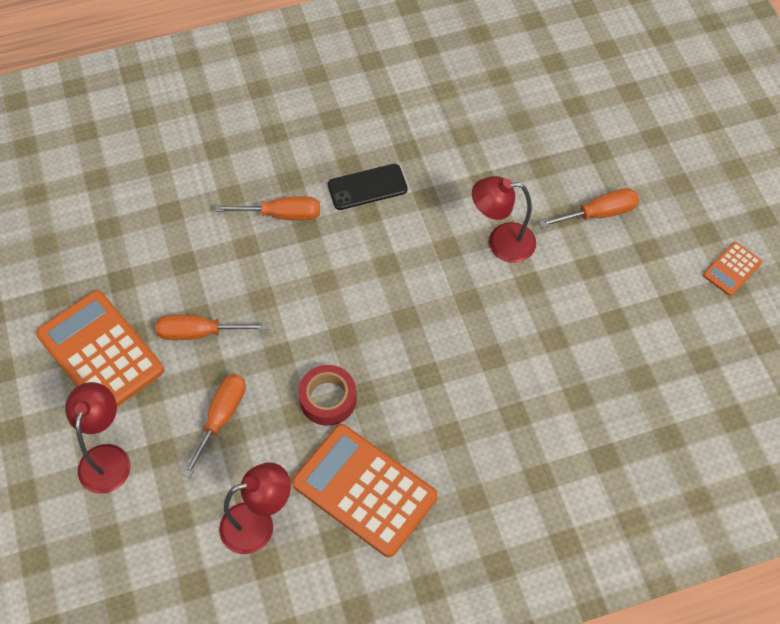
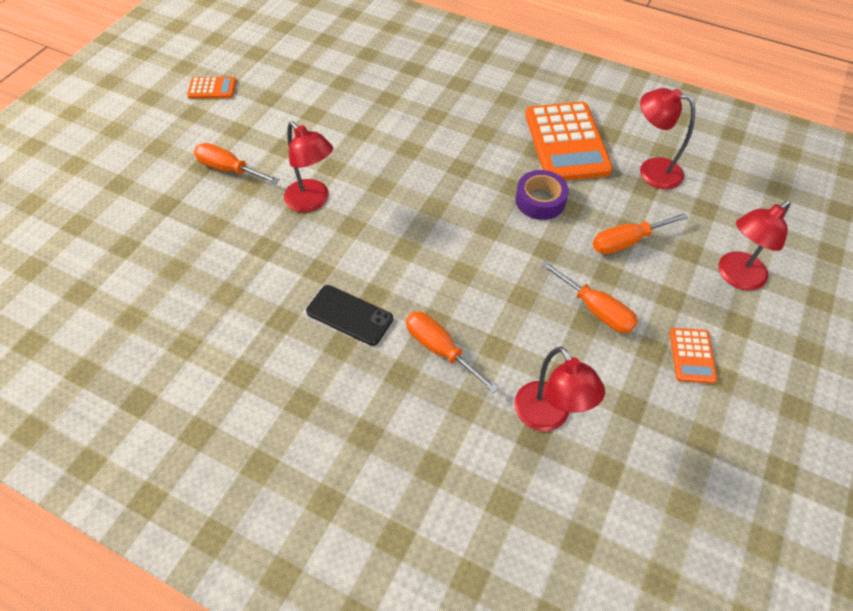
camera: 135 degrees left, 5 degrees down
orange calculator [36,290,164,407] -> orange calculator [670,328,717,384], size x0.47
red tape [298,365,357,426] -> purple tape [515,170,569,220]
none -> red lamp [514,347,605,431]

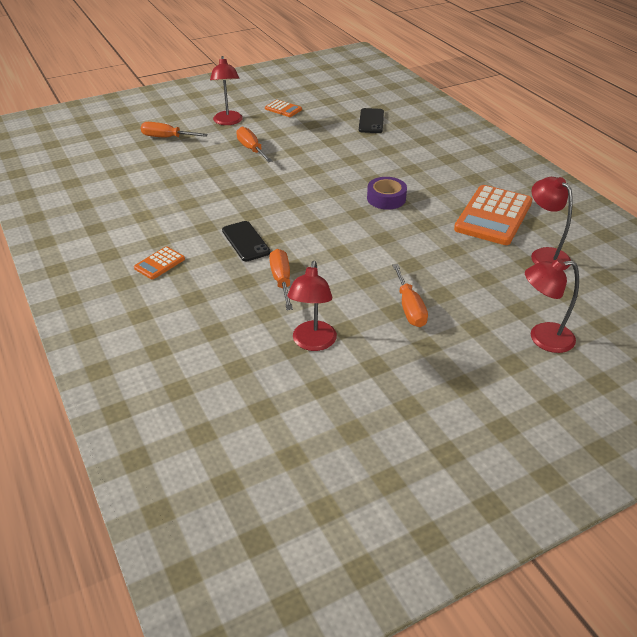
camera: 35 degrees right, 15 degrees down
red lamp [284,121,333,212] -> red lamp moved to [210,56,243,125]
purple tape [515,170,569,220] -> purple tape moved to [367,177,407,210]
orange screwdriver [593,213,688,254] -> orange screwdriver moved to [141,122,208,138]
orange calculator [670,328,717,384] -> orange calculator moved to [134,247,185,280]
none -> black phone [359,108,384,133]

